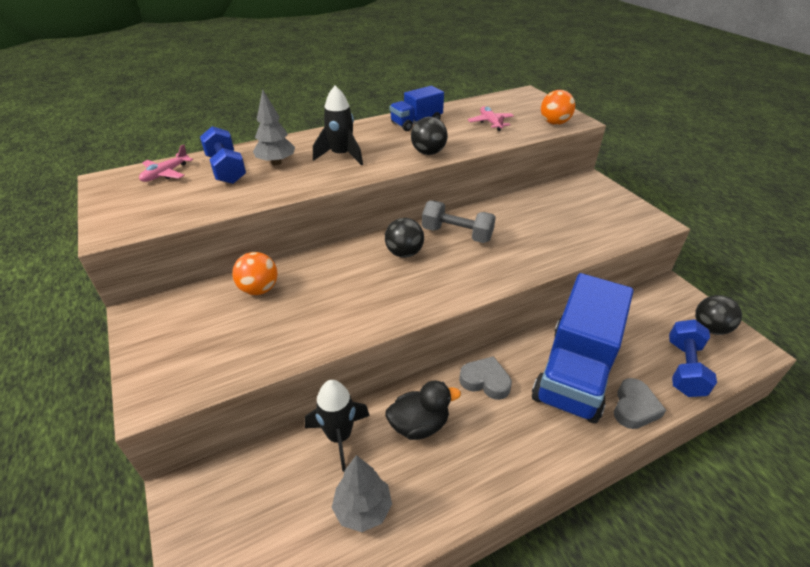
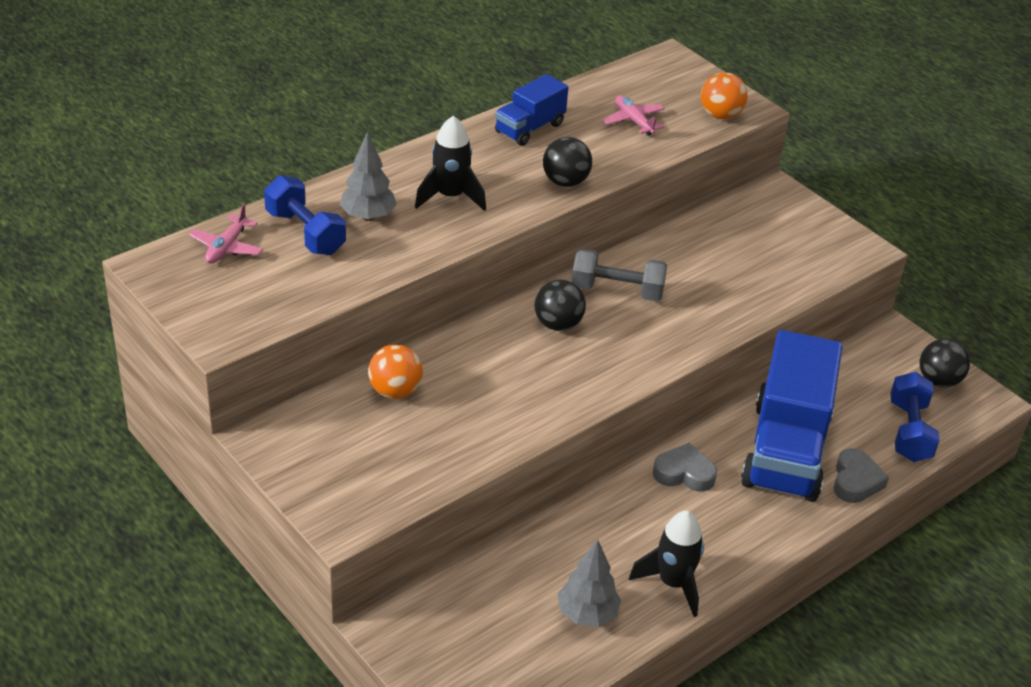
camera: 15 degrees left, 0 degrees up
black rocket [305,380,370,472] -> black rocket moved to [629,511,704,617]
black duck [385,380,461,440] -> none

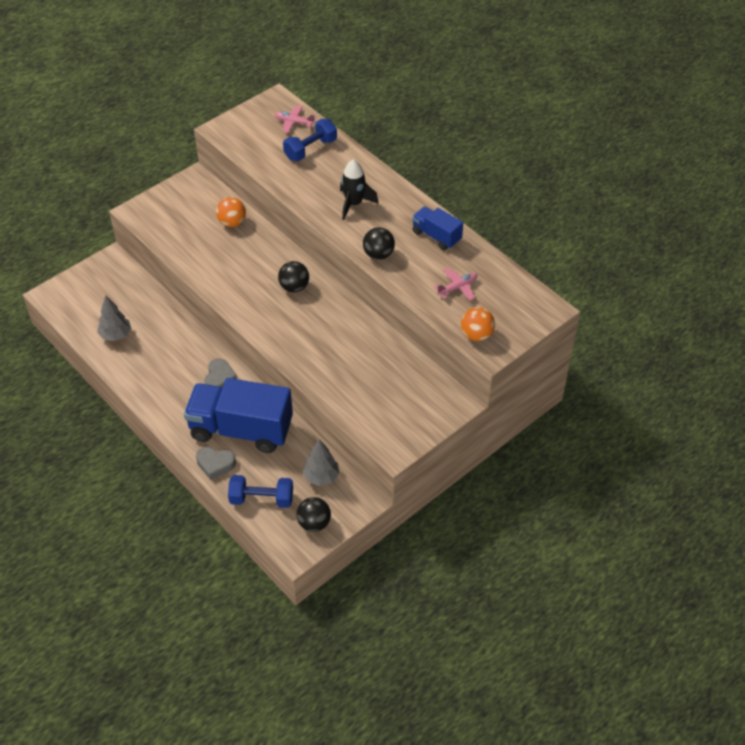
camera: 90 degrees right, 10 degrees up
grey tree [339,132,397,221] -> grey tree moved to [302,439,339,486]
grey dumbbell [572,248,667,301] -> none
black rocket [629,511,704,617] -> none

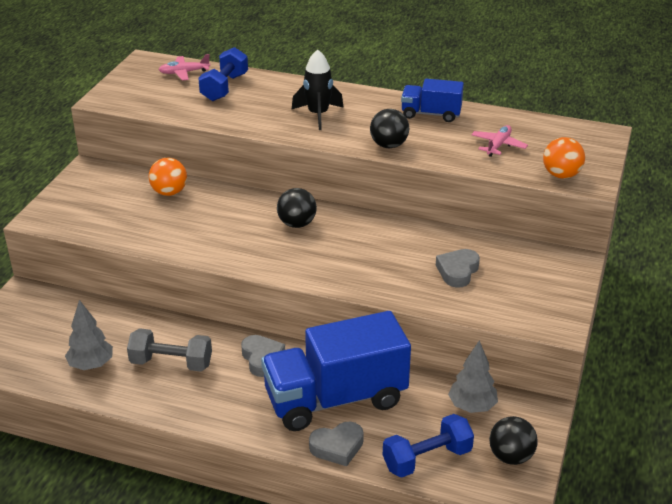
camera: 30 degrees left, 15 degrees down
none -> grey dumbbell [127,328,212,372]
none -> grey heart [436,249,480,288]

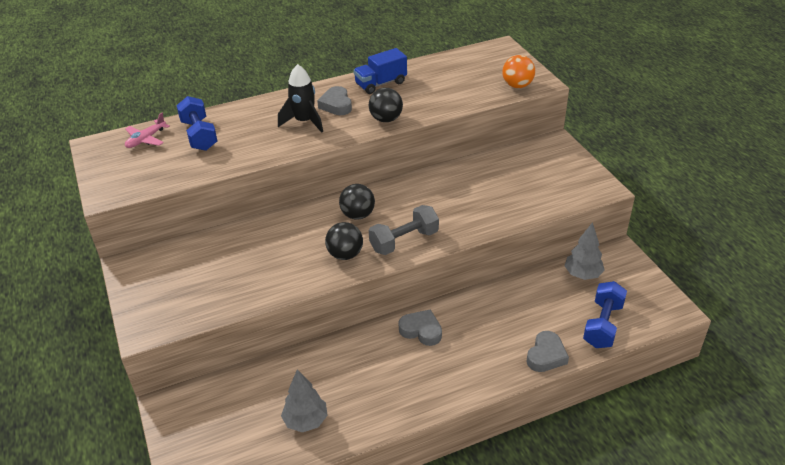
camera: 40 degrees left, 5 degrees up
grey dumbbell [127,328,212,372] -> grey dumbbell moved to [369,205,439,255]
orange ball [149,158,187,196] -> none
blue truck [261,311,411,431] -> none
grey heart [436,249,480,288] -> grey heart moved to [317,86,352,115]
pink plane [471,125,528,157] -> none
black ball [489,416,538,465] -> black ball moved to [325,222,363,260]

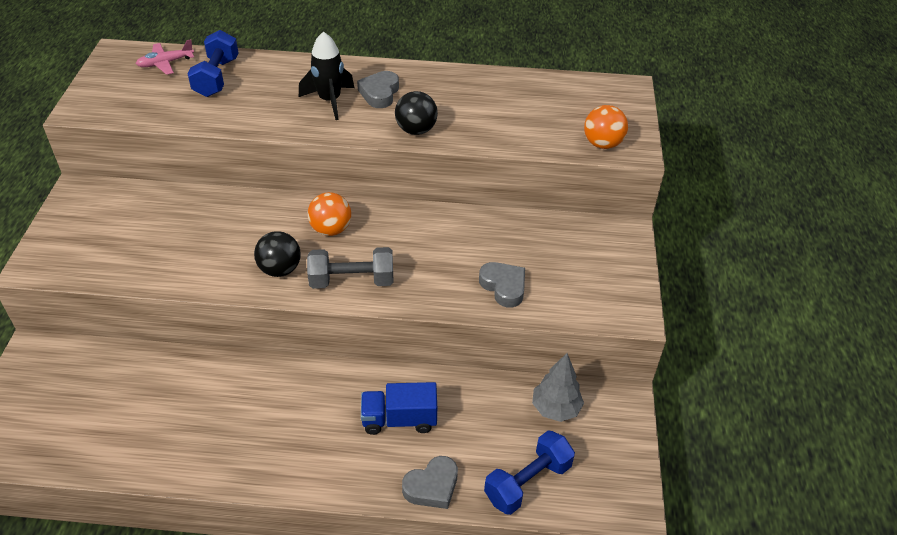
camera: 25 degrees right, 5 degrees up
grey tree [281,369,328,432] -> none
black ball [339,184,375,220] -> orange ball [308,192,351,236]
blue truck [353,48,407,94] -> blue truck moved to [361,382,437,435]
grey heart [398,309,442,346] -> grey heart moved to [479,262,525,308]

